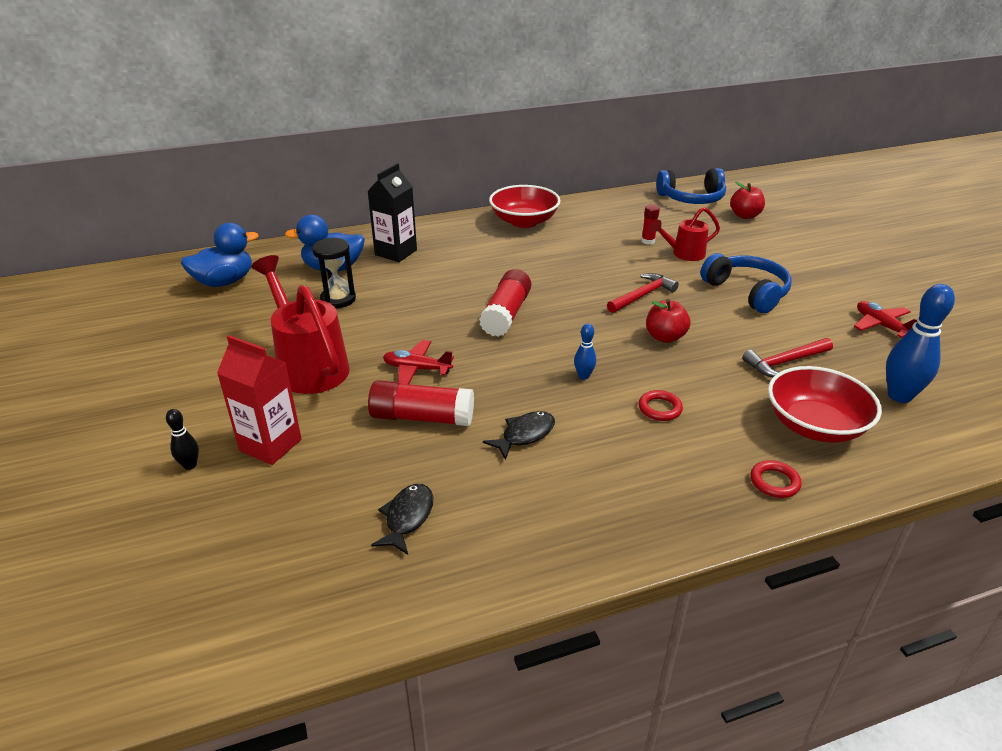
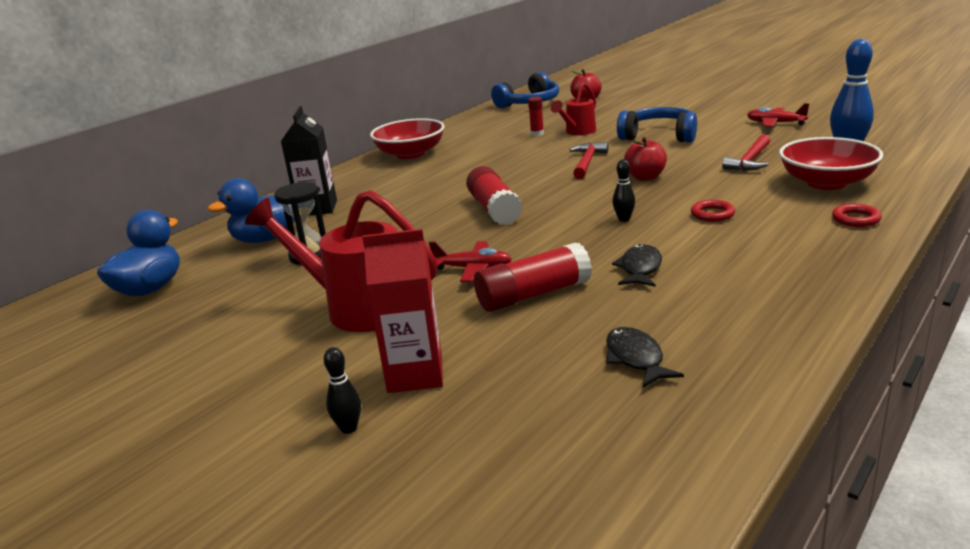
camera: 30 degrees left, 10 degrees down
red plane [383,340,454,384] -> red plane turned 150 degrees counterclockwise [429,241,512,282]
blue bowling pin [574,324,596,380] -> black bowling pin [612,159,635,222]

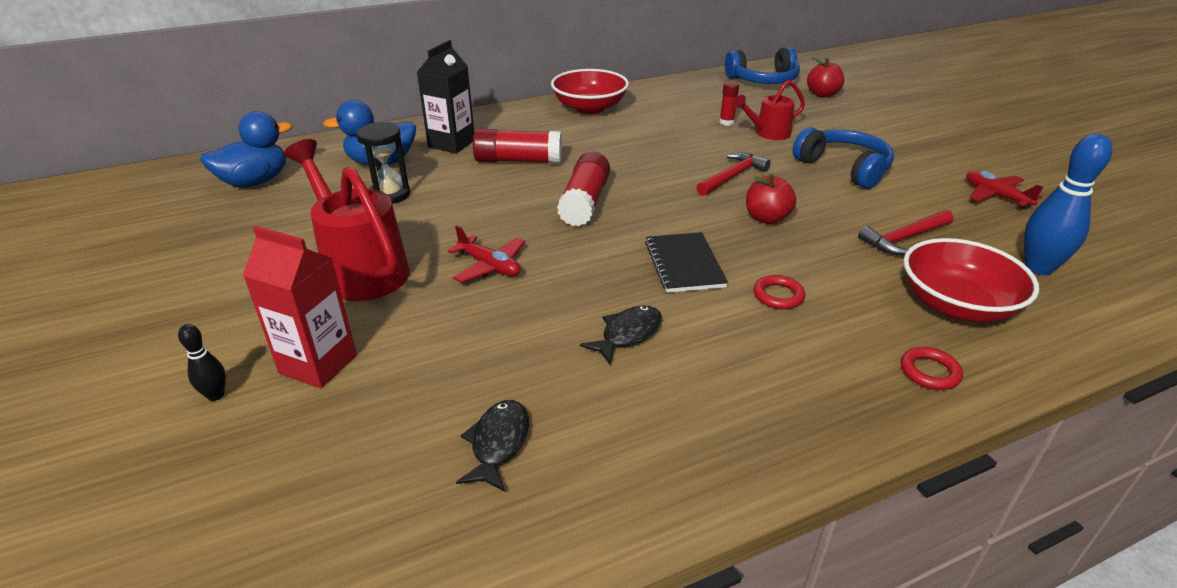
camera: 25 degrees right, 10 degrees up
red glue stick [474,242,592,312] -> red glue stick moved to [473,129,562,163]
black bowling pin [612,159,635,222] -> black notebook [645,232,728,293]

